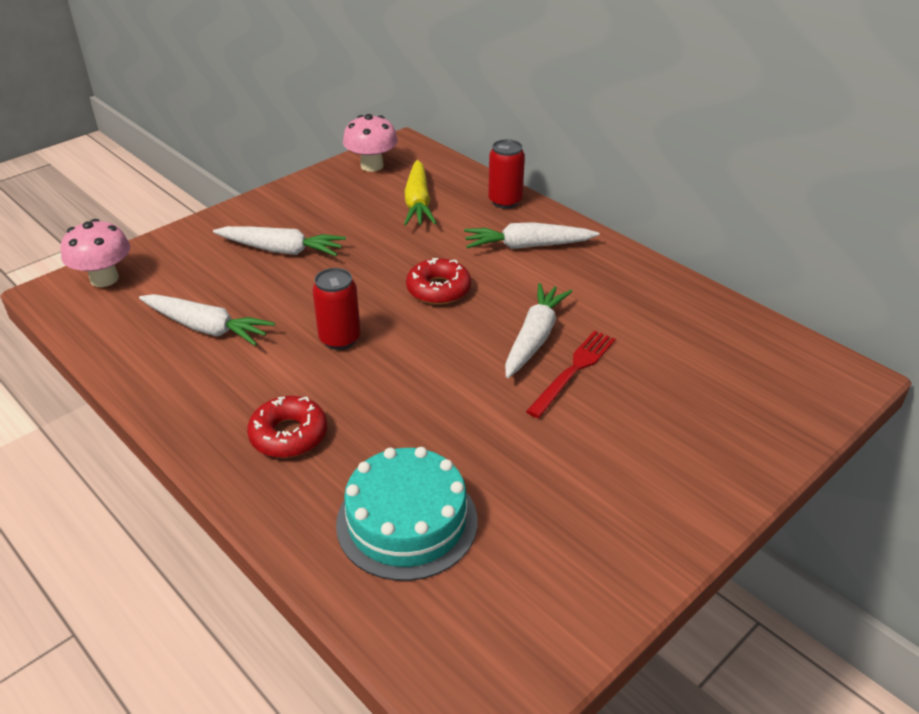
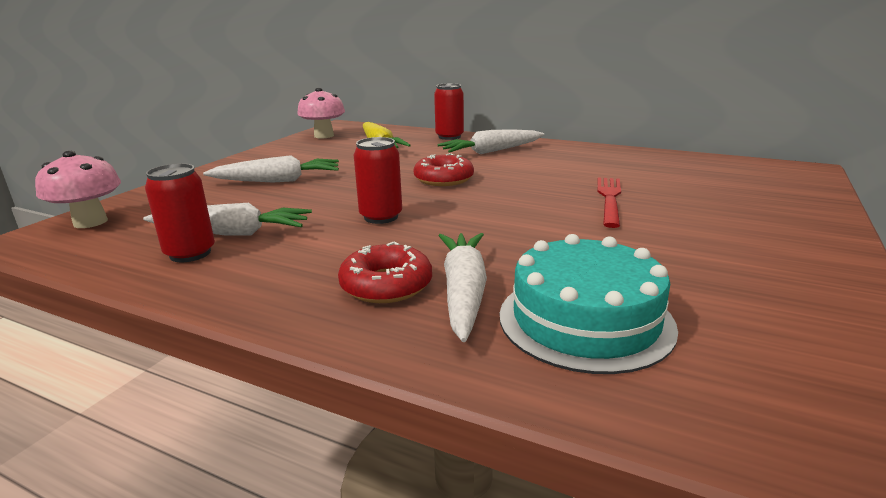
camera: 20 degrees left, 15 degrees down
white carrot [505,283,573,378] -> white carrot moved to [438,233,487,342]
none -> red can [145,163,215,262]

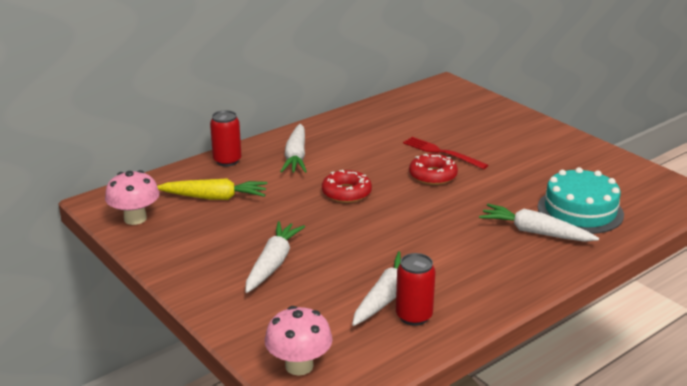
camera: 65 degrees left, 5 degrees up
red donut [338,242,432,303] -> red donut moved to [409,154,458,185]
red can [354,137,402,224] -> none

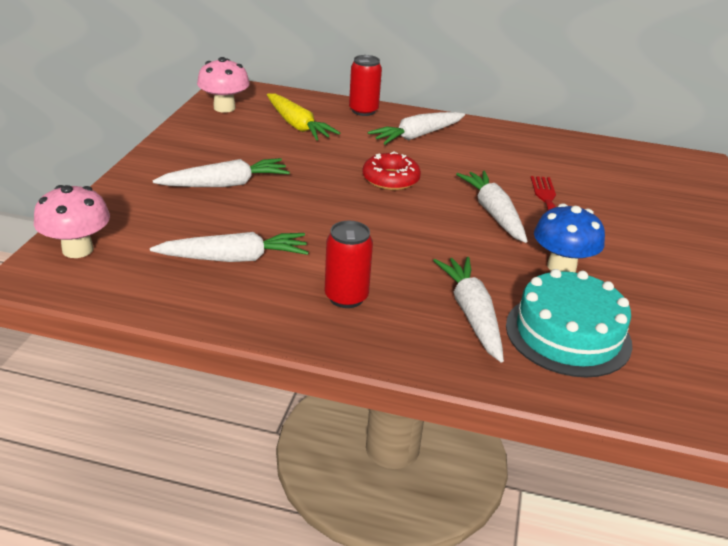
camera: 50 degrees right, 5 degrees up
red can [396,253,436,326] -> red can moved to [325,221,373,308]
red donut [409,154,458,185] -> white carrot [456,171,527,243]
none -> blue mushroom [534,204,605,272]

